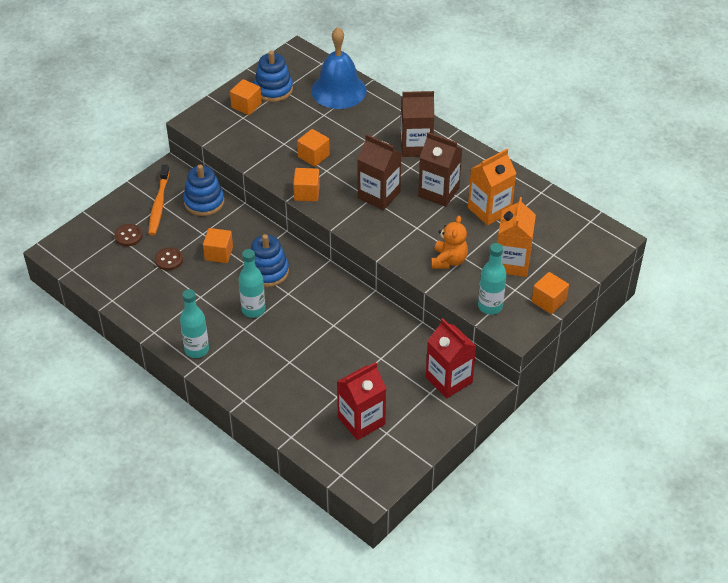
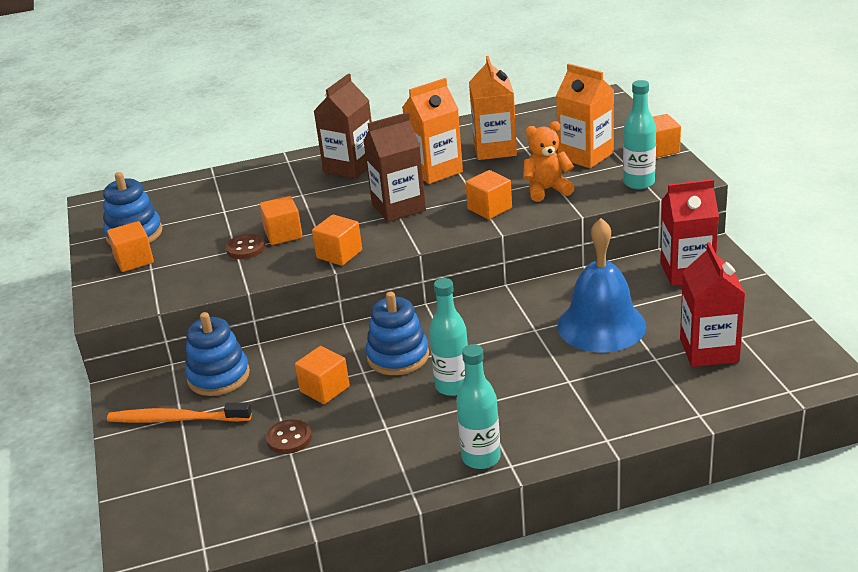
camera: 55 degrees left, 15 degrees down
brown button [114,224,143,247] -> brown button moved to [226,234,265,259]
orange toothbrush [148,165,170,235] -> orange toothbrush turned 150 degrees clockwise [107,402,252,423]
blue bell [311,27,367,109] -> blue bell moved to [557,218,646,352]
brown carton [418,132,462,207] -> orange carton [402,78,463,184]
orange teddy bear [431,216,468,269] -> orange teddy bear turned 60 degrees counterclockwise [523,121,575,202]
none -> orange cube [466,170,512,219]

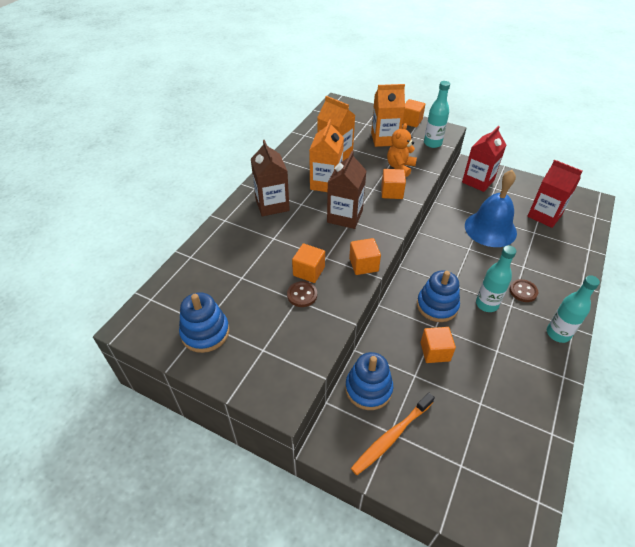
camera: 50 degrees left, 15 degrees up
orange cube [107,221,154,272] -> none
brown button [266,419,312,454] -> brown button moved to [510,279,538,302]

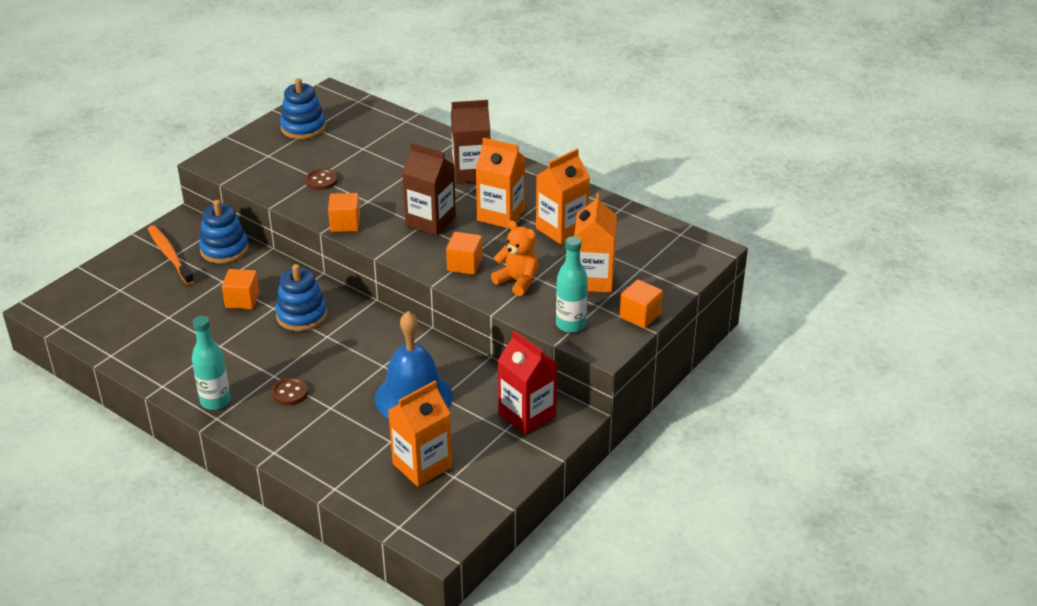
camera: 100 degrees right, 10 degrees down
orange cube [292,243,325,283] -> none
turquoise bottle [476,245,516,312] -> none
red carton [527,160,582,228] -> orange carton [388,381,452,487]

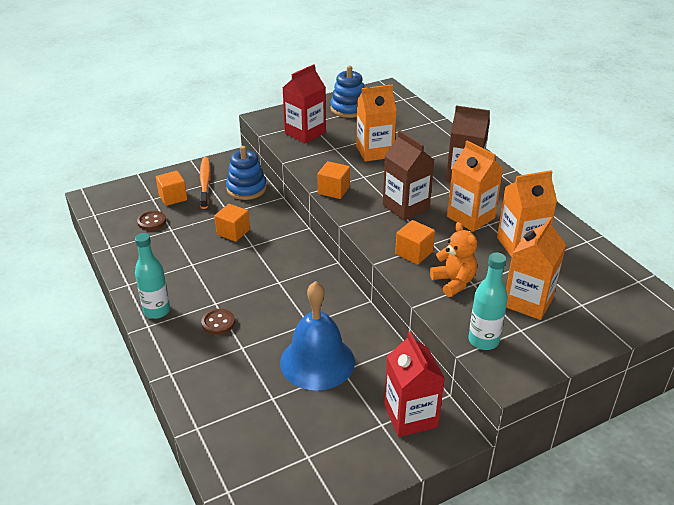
camera: 25 degrees right, 0 degrees up
blue stacking toy [275,264,327,331] -> none
brown button [305,169,338,190] -> brown button moved to [137,211,166,230]
orange carton [388,381,452,487] -> orange carton moved to [356,84,397,162]
orange cube [620,279,663,328] -> orange cube moved to [156,171,187,206]
none -> red carton [283,64,326,143]

